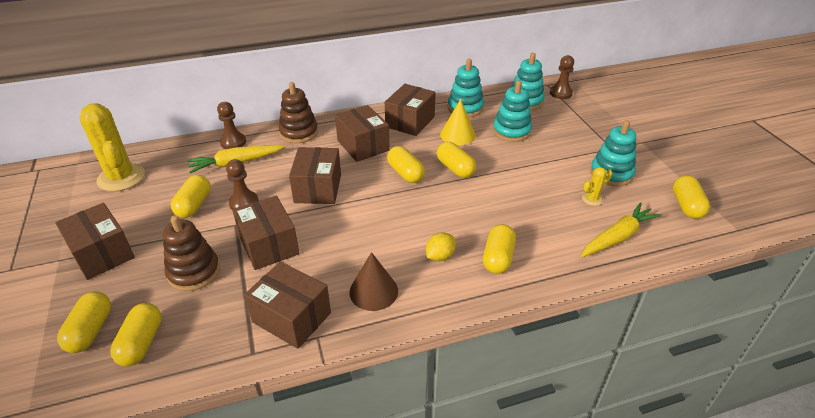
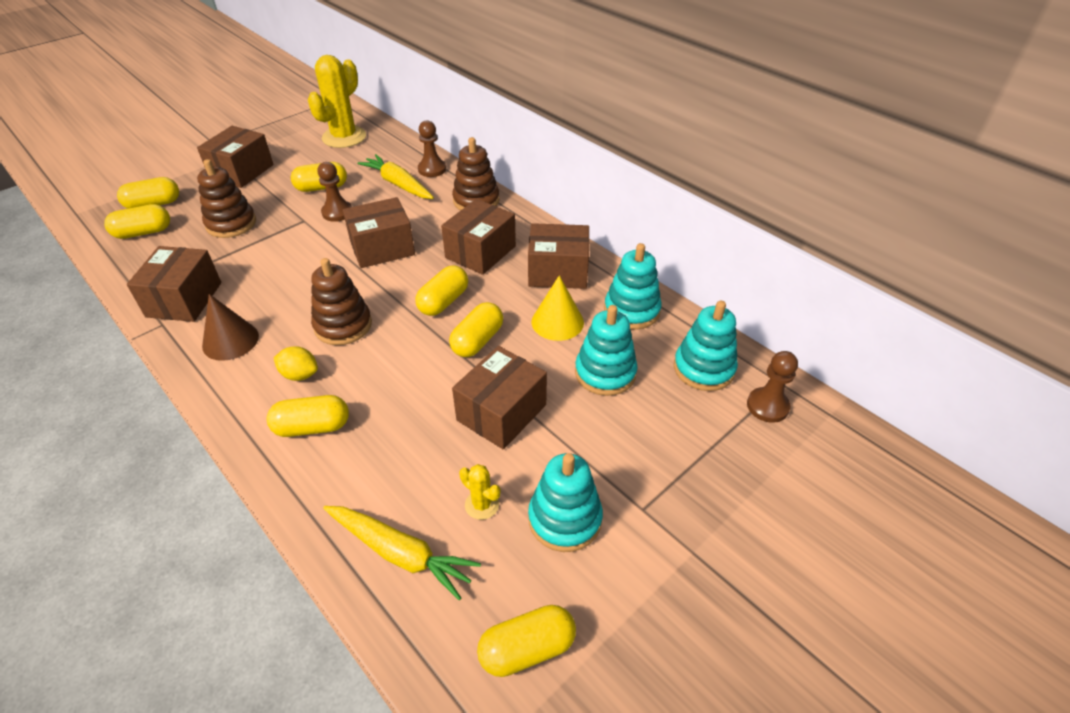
camera: 65 degrees right, 5 degrees up
brown box [232,196,299,270] -> brown box moved to [452,346,547,449]
none -> brown stacking toy [311,258,372,345]

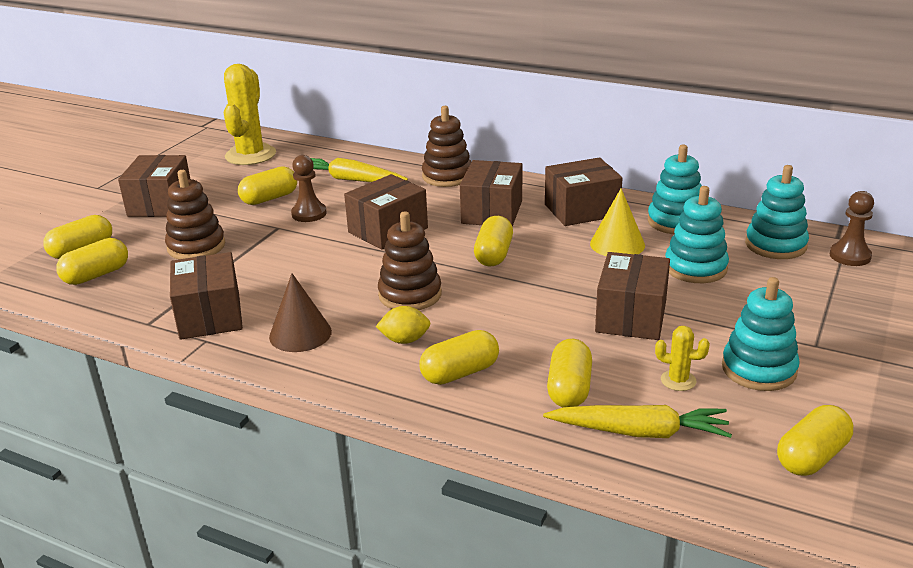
camera: 20 degrees left, 15 degrees down
brown pawn [418,120,446,177] -> none
yellow capsule [449,302,503,357] -> yellow capsule moved to [547,339,592,407]

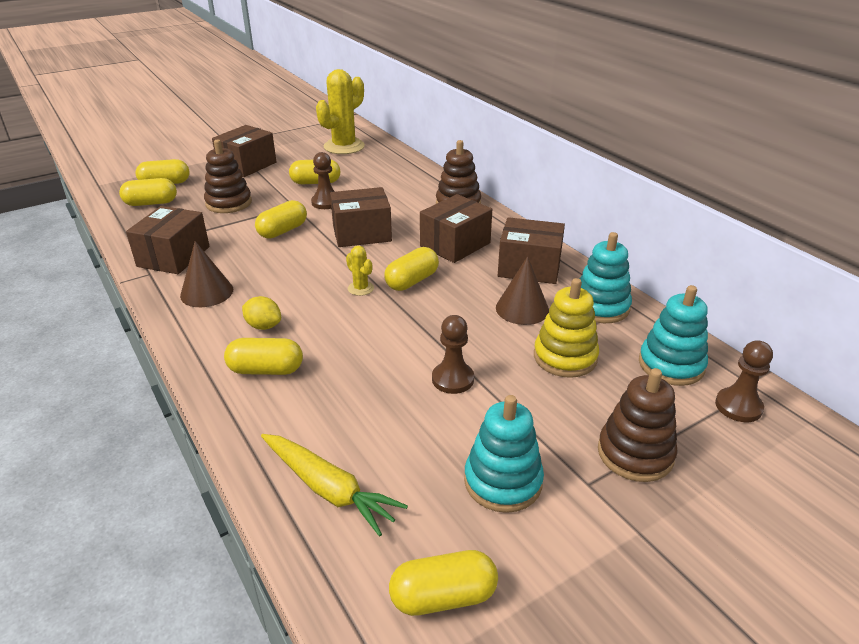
camera: 30 degrees right, 5 degrees up
yellow carrot [311,158,408,182] -> none
brown stacking toy [378,211,442,310] -> brown stacking toy moved to [598,368,678,482]
yellow capsule [547,339,592,407] -> yellow capsule moved to [255,200,307,239]
yellow cone [590,188,645,256] -> brown cone [496,256,549,325]
brown box [595,252,670,340] -> brown pawn [432,315,474,394]
yellow cactus [655,326,710,391] -> yellow cactus moved to [346,246,374,296]
turquoise stacking toy [665,186,729,283] -> yellow stacking toy [534,278,599,378]

